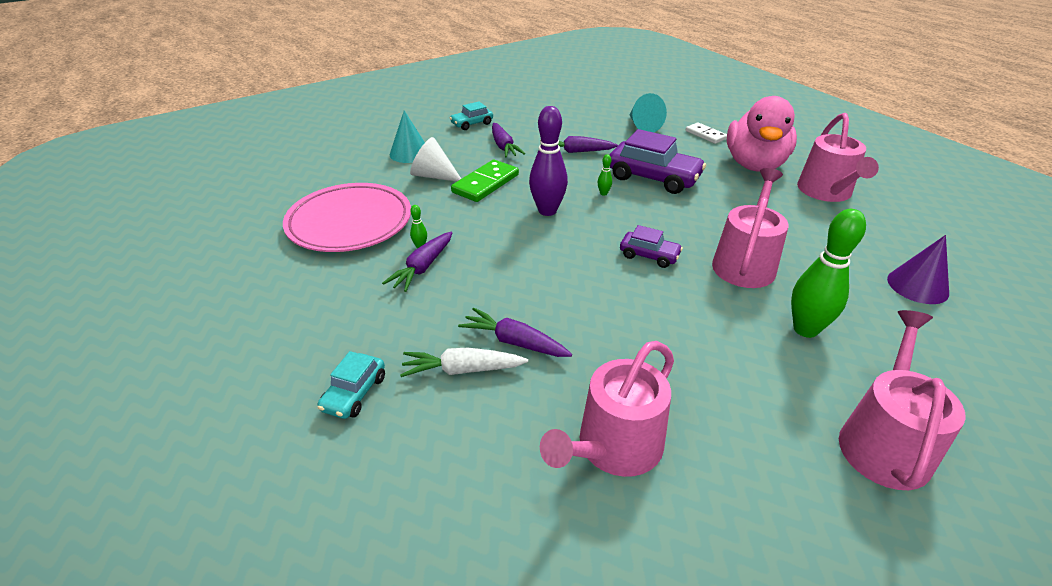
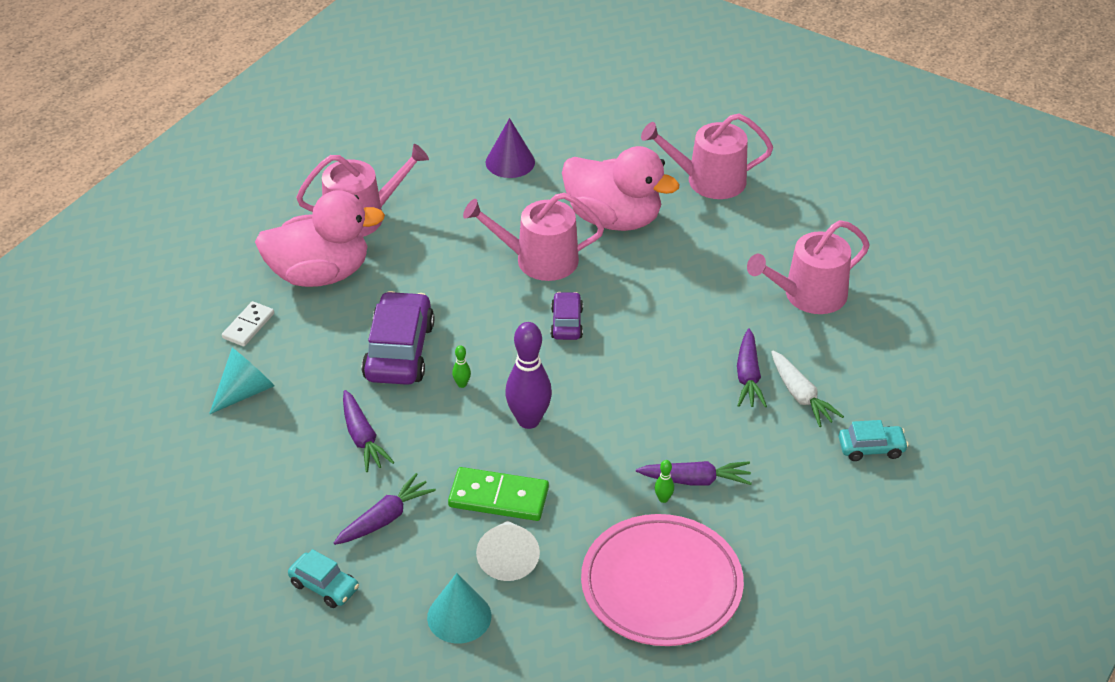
camera: 115 degrees left, 5 degrees up
pink watering can [540,341,674,477] -> pink watering can turned 135 degrees clockwise [747,220,870,314]
green bowling pin [791,209,866,338] -> pink duck [562,146,680,231]

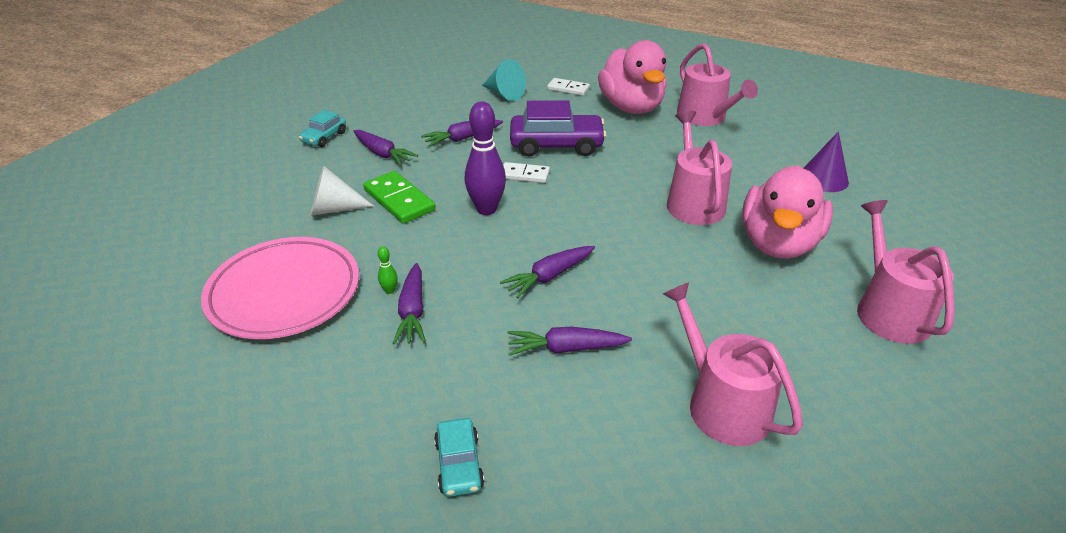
camera: 85 degrees right, 5 degrees down
turquoise cone [427,573,492,643] -> none
green domino [448,467,549,521] -> green domino turned 45 degrees counterclockwise [363,171,436,224]
green bowling pin [452,345,471,388] -> white domino [503,162,550,183]
purple car [550,292,583,340] -> none
white carrot [771,351,844,427] -> none
none -> purple carrot [500,246,595,298]

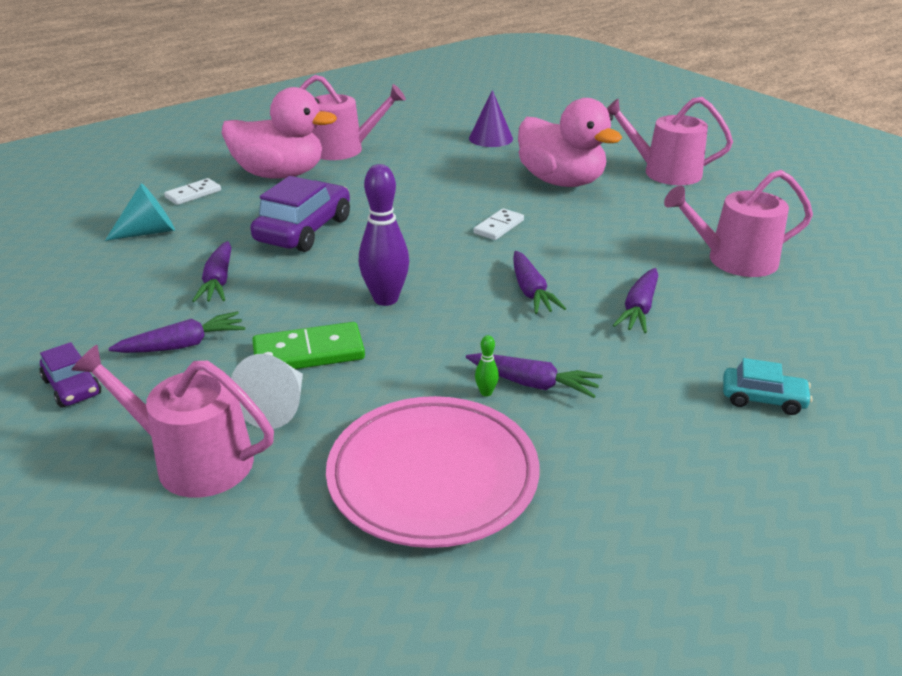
camera: 65 degrees left, 5 degrees down
turquoise car [299,110,346,147] -> purple car [40,342,101,408]
white domino [503,162,550,183] -> white domino moved to [474,208,524,240]
pink watering can [667,110,732,225] -> pink watering can moved to [72,345,274,498]

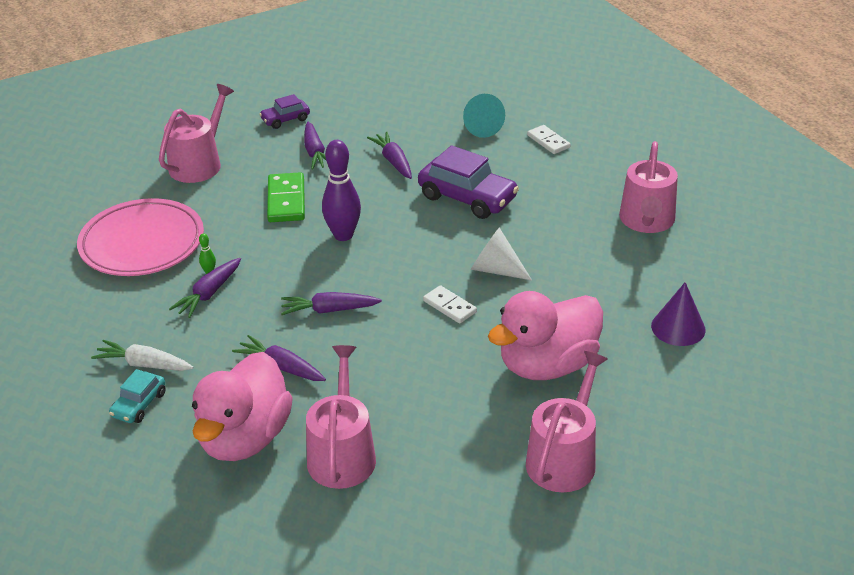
camera: 100 degrees right, 5 degrees up
purple carrot [192,241,231,302] -> purple carrot turned 60 degrees clockwise [367,132,412,179]
pink duck [222,87,337,179] -> pink duck moved to [192,352,293,461]
white cone [231,354,303,429] -> white cone moved to [471,227,532,280]
none -> white carrot [91,340,194,371]

